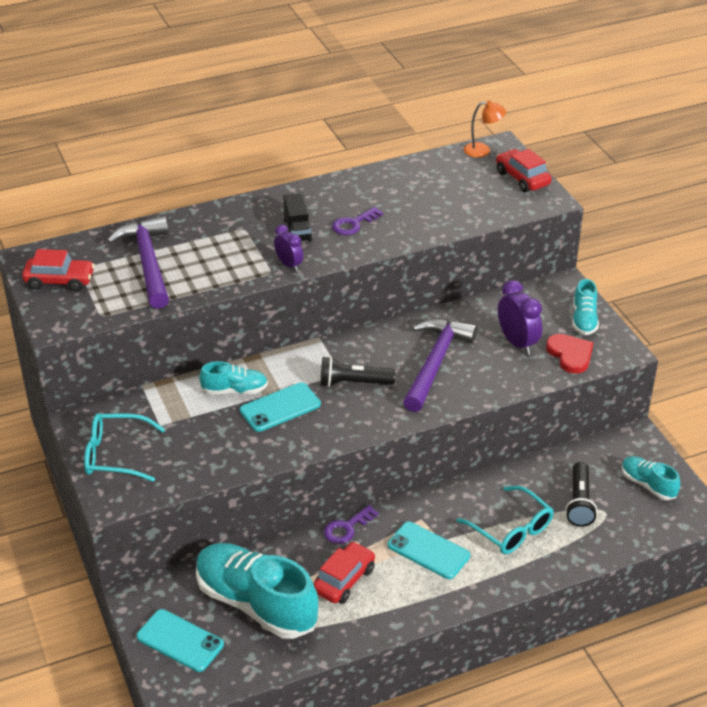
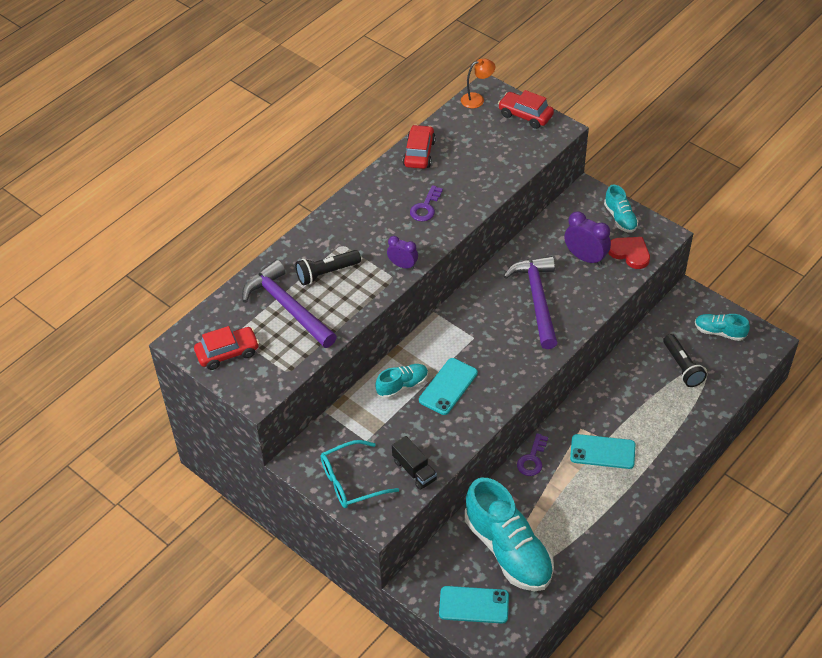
camera: 25 degrees left, 10 degrees up
turquoise shoe [196,543,318,639] -> turquoise shoe turned 135 degrees counterclockwise [465,478,554,591]
black truck [283,193,313,242] -> black truck moved to [392,436,437,490]
red car [314,541,375,604] -> red car moved to [403,125,436,169]
black flashlight [320,357,396,387] -> black flashlight moved to [295,250,361,285]
turquoise glasses [456,486,554,554] -> none

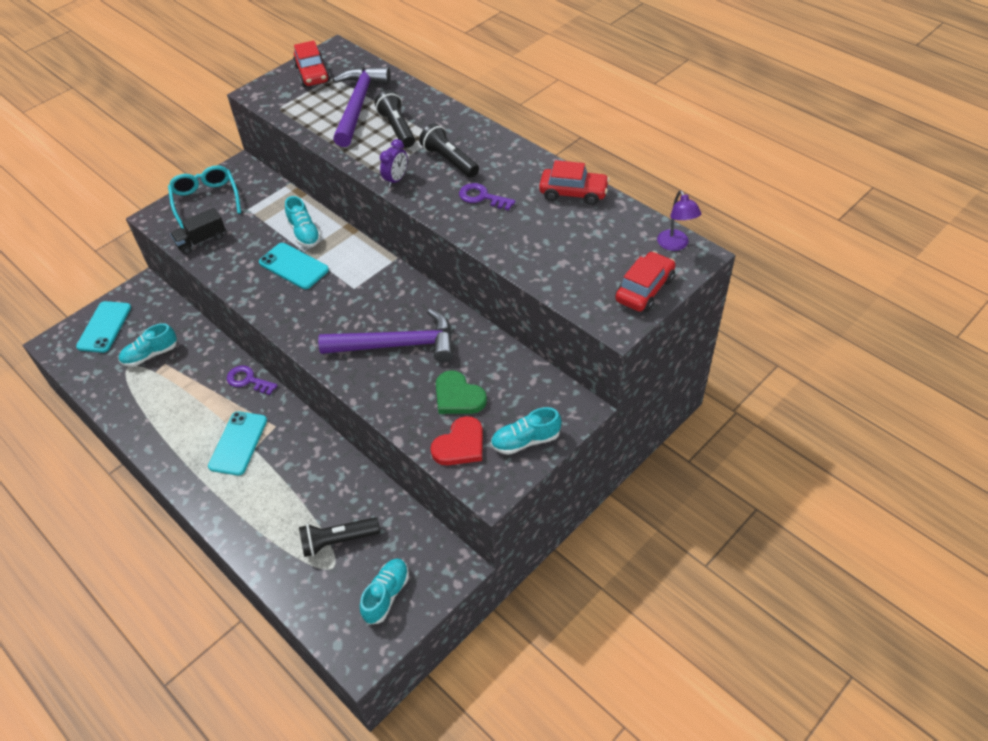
camera: 95 degrees right, 0 degrees up
purple hammer [242,260,337,348] -> purple hammer turned 45 degrees counterclockwise [333,67,391,147]
orange lamp [461,59,495,108] -> purple lamp [657,191,701,251]
turquoise shoe [465,478,554,591] -> turquoise shoe [118,323,177,367], size x0.49
purple clock [564,212,611,266] -> green heart [436,370,487,414]
none -> black flashlight [419,123,479,178]

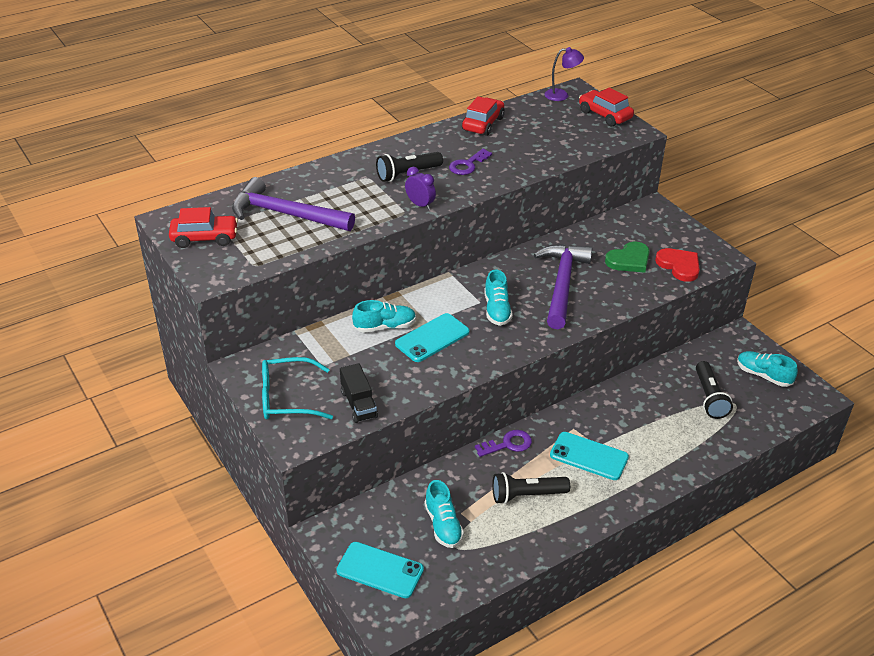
camera: 80 degrees left, 10 degrees down
purple key [227,366,278,395] -> purple key turned 150 degrees counterclockwise [475,430,532,457]
black flashlight [375,90,415,148] -> black flashlight moved to [492,472,570,504]
turquoise shoe [491,407,561,455] -> turquoise shoe moved to [484,269,513,326]

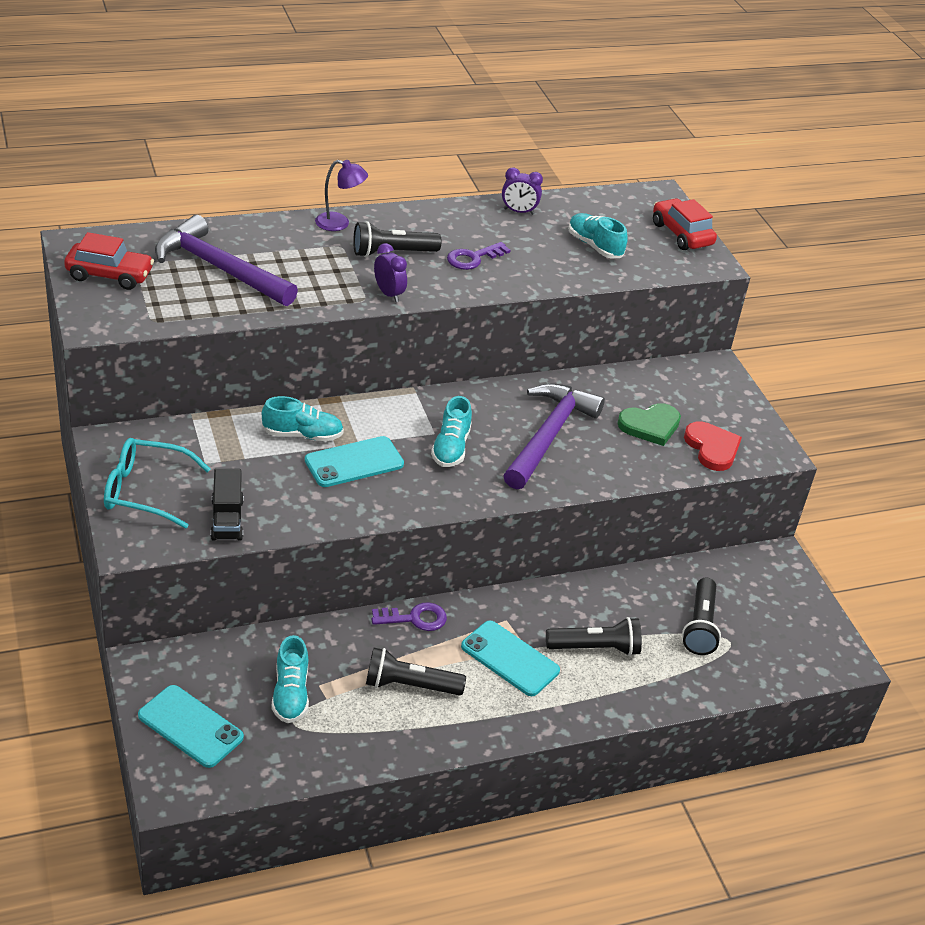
camera: 10 degrees right, 0 degrees up
red car [462,96,505,136] -> purple clock [502,168,543,215]
purple lamp [544,47,584,101] -> purple lamp moved to [315,160,368,231]
turquoise shoe [737,351,798,387] -> turquoise shoe moved to [568,213,628,258]
none -> black flashlight [546,617,642,656]

